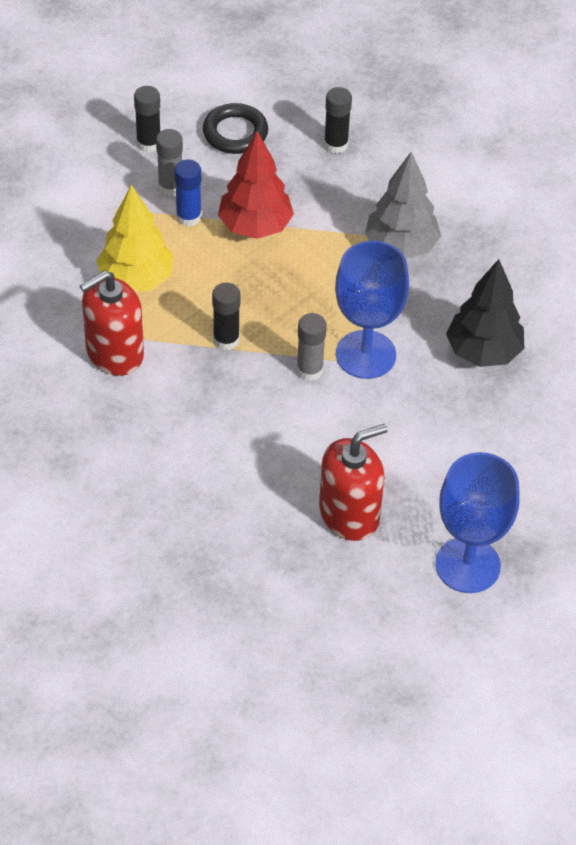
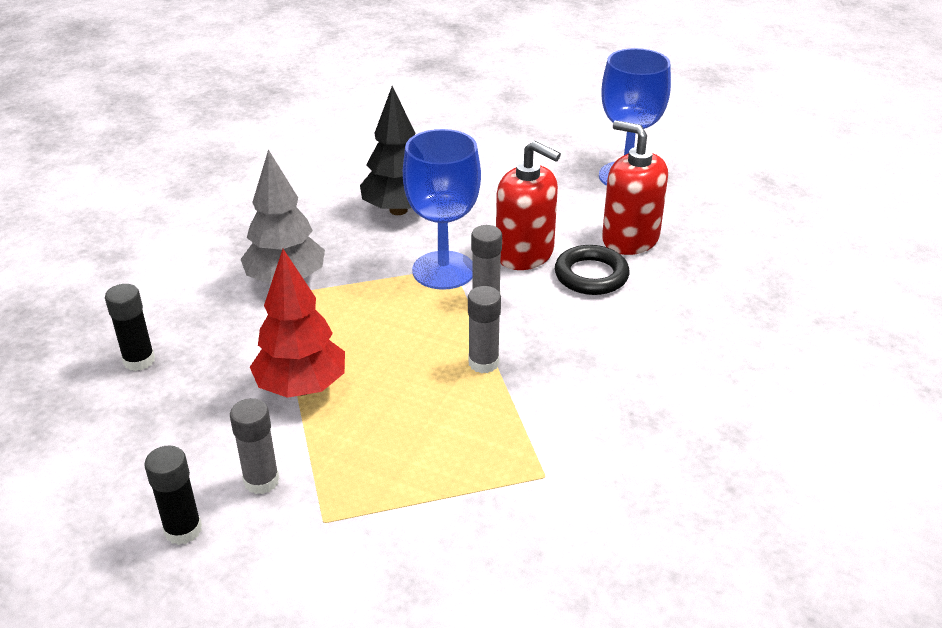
camera: 110 degrees left, 15 degrees down
red soap dispenser [80,270,144,376] -> red soap dispenser moved to [496,141,561,270]
yellow tree [96,184,174,292] -> none
blue glue stick [174,159,202,227] -> none
black ring [203,103,268,154] -> black ring moved to [555,245,630,295]
black glue stick [212,283,241,350] -> grey glue stick [468,286,501,373]

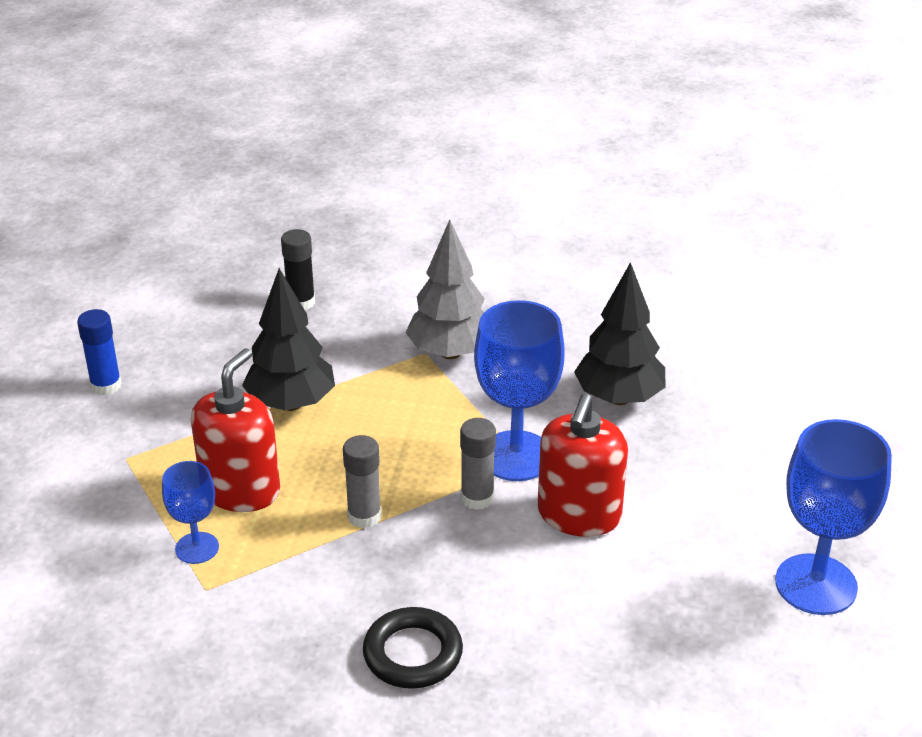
camera: 75 degrees right, 0 degrees up
black glue stick [144,446,202,545] -> blue glue stick [77,309,122,395]
grey glue stick [230,398,279,494] -> none
red tree [250,249,345,398] -> black tree [242,268,335,411]
black ring [555,245,630,295] -> black ring moved to [363,607,463,689]
red soap dispenser [602,121,668,255] -> red soap dispenser moved to [191,348,280,512]
none -> blue goblet [162,461,219,564]

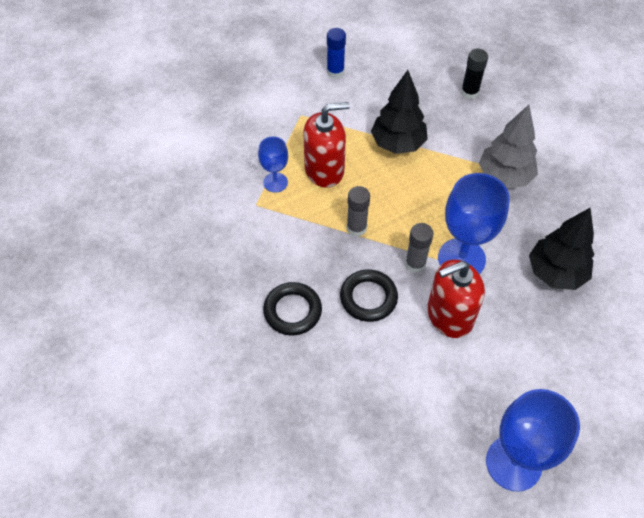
camera: 50 degrees right, 20 degrees up
none -> black ring [340,269,398,322]

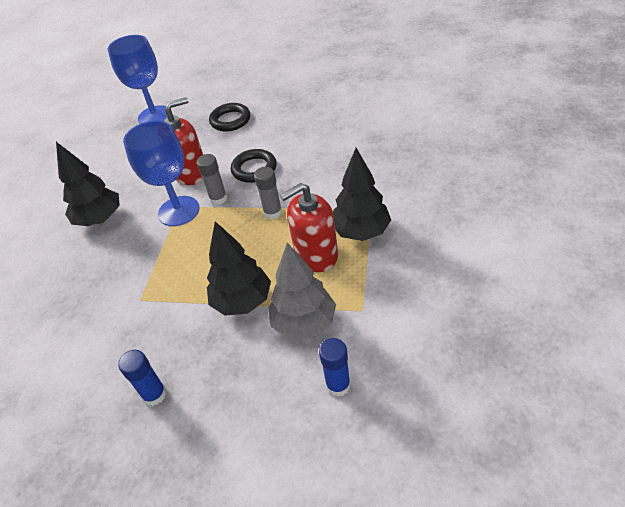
camera: 175 degrees right, 10 degrees down
blue goblet [258,136,288,193] -> black tree [333,148,391,241]
black ring [263,282,322,336] -> black ring moved to [209,103,250,131]
black glue stick [461,49,488,99] -> blue glue stick [118,350,166,406]
grey tree [479,105,538,188] -> grey tree moved to [268,243,336,339]

